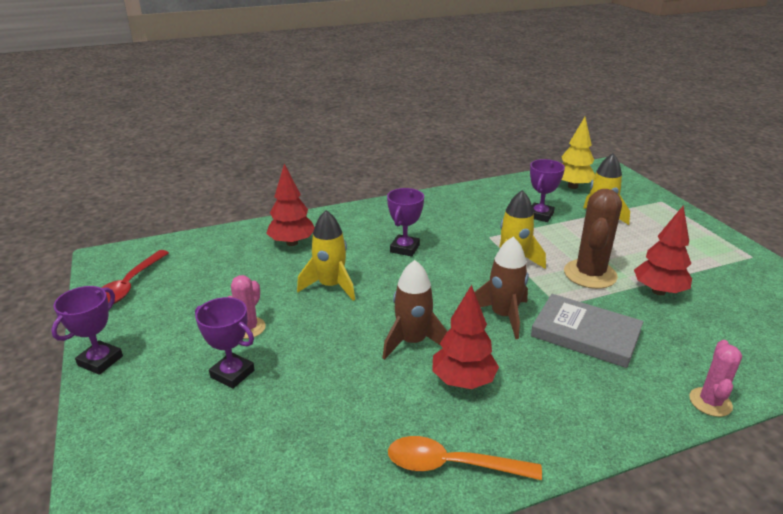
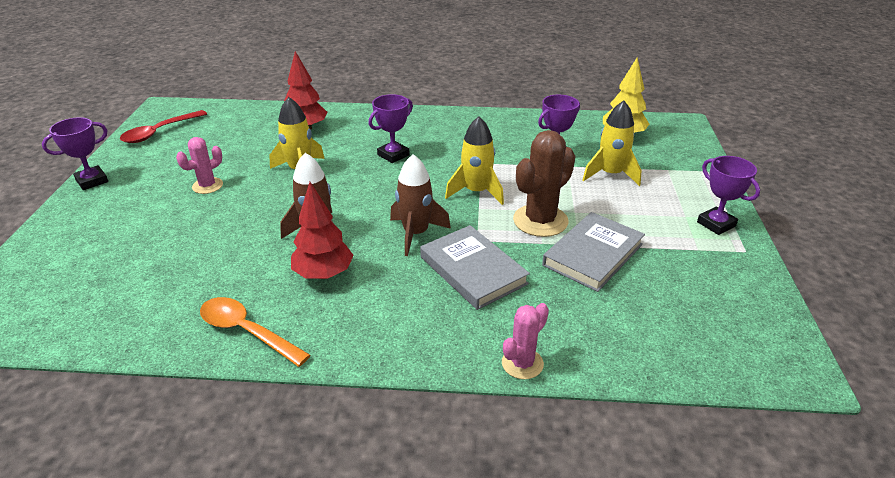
camera: 25 degrees right, 5 degrees up
purple trophy [195,297,255,389] -> purple trophy moved to [697,156,760,235]
red tree [634,206,692,295] -> grey book [542,212,645,292]

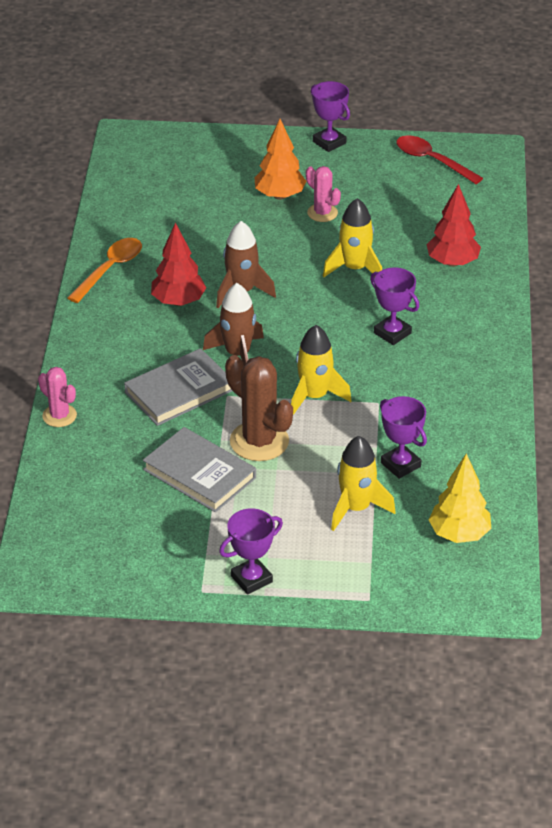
camera: 90 degrees right, 5 degrees up
none -> orange tree [254,119,306,200]

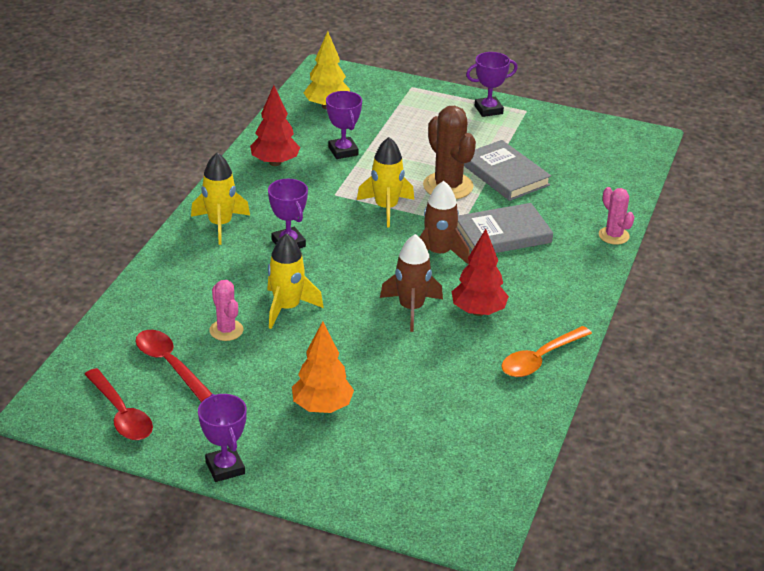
camera: 165 degrees left, 5 degrees down
pink cactus [306,166,341,222] -> pink cactus moved to [209,280,244,341]
yellow rocket [331,436,396,531] -> yellow rocket moved to [191,153,250,245]
red tree [426,184,481,267] -> red tree moved to [250,85,301,166]
none -> red spoon [135,330,212,402]

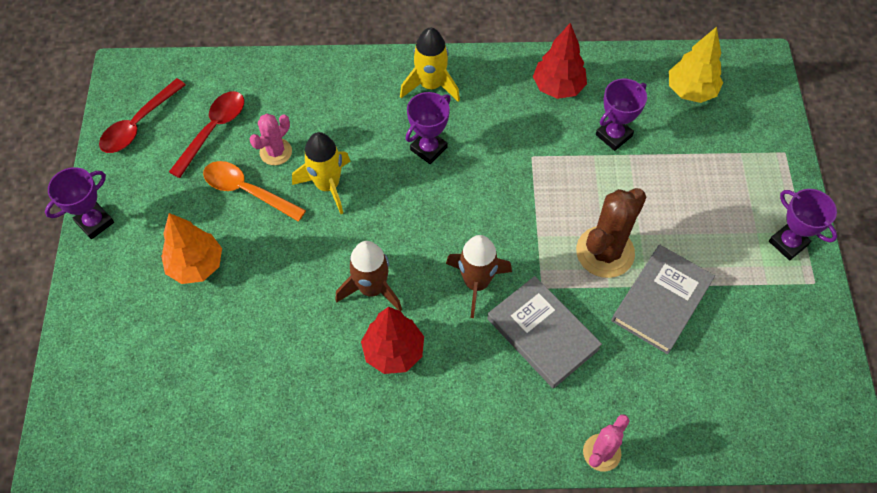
camera: 70 degrees right, 25 degrees up
yellow rocket [357,137,414,227] -> none
orange spoon [501,326,592,377] -> orange spoon moved to [203,161,306,222]

